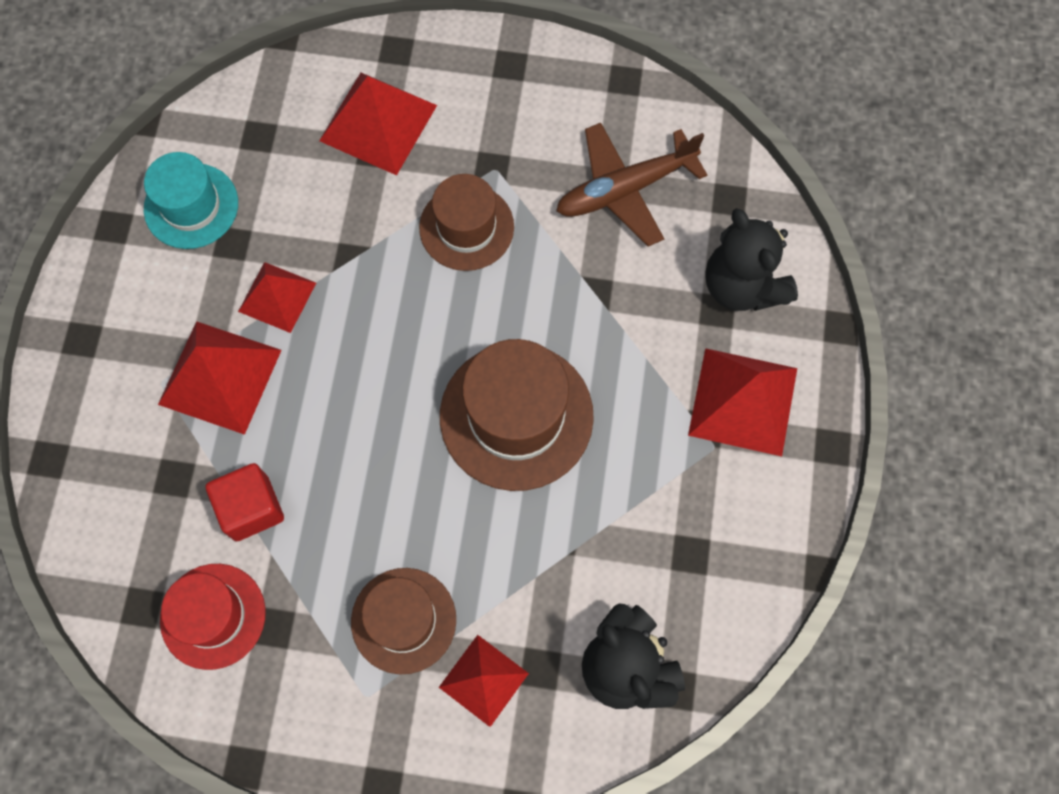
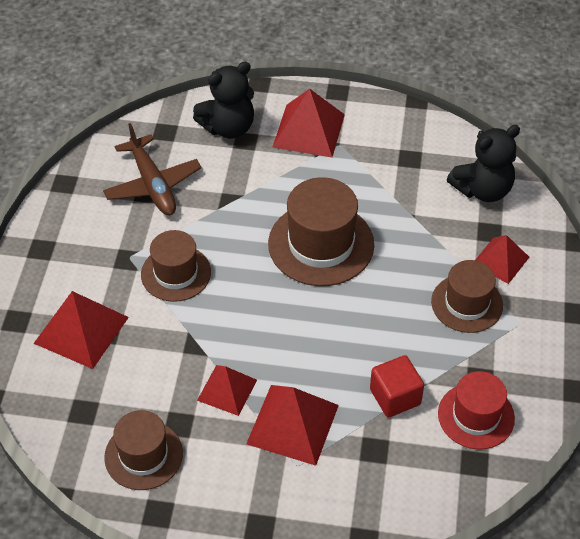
camera: 90 degrees left, 20 degrees down
turquoise hat [144,152,238,249] -> brown hat [104,410,183,490]

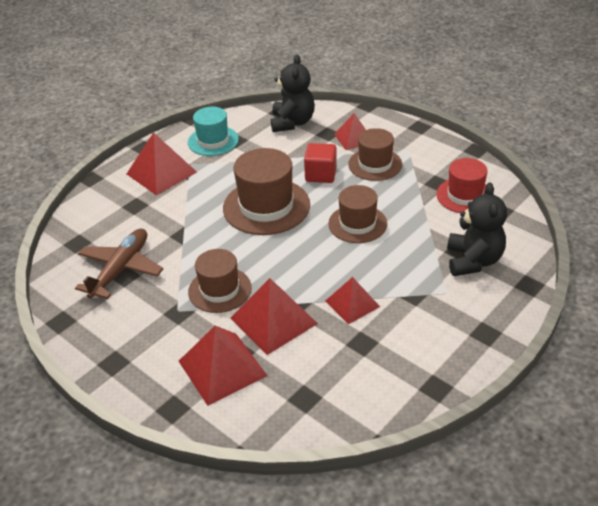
camera: 55 degrees left, 10 degrees down
brown plane [103,123,201,215] -> brown plane turned 75 degrees counterclockwise [75,228,163,299]
brown hat [104,410,183,490] -> brown hat moved to [328,185,387,243]
black teddy bear [193,62,254,139] -> black teddy bear moved to [447,183,507,276]
red pyramid [246,385,339,466] -> red pyramid moved to [230,278,318,355]
red cube [370,355,424,417] -> red cube moved to [304,143,337,183]
none -> turquoise hat [188,107,239,156]

